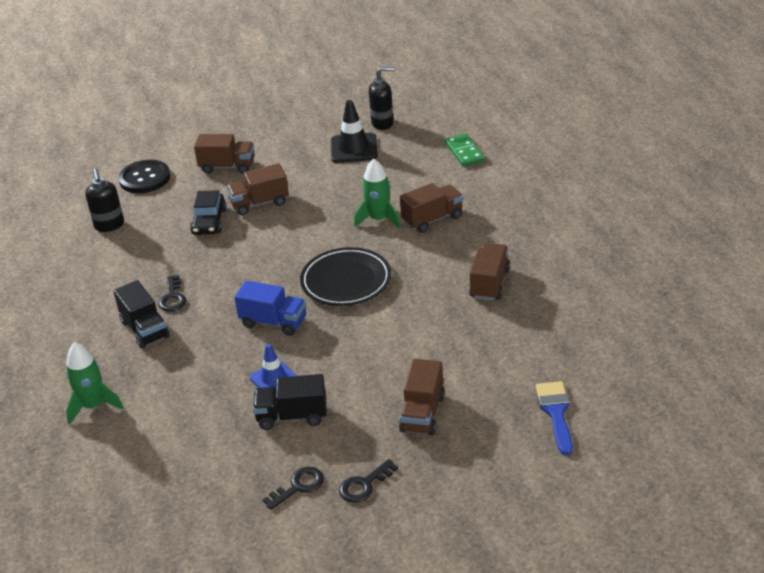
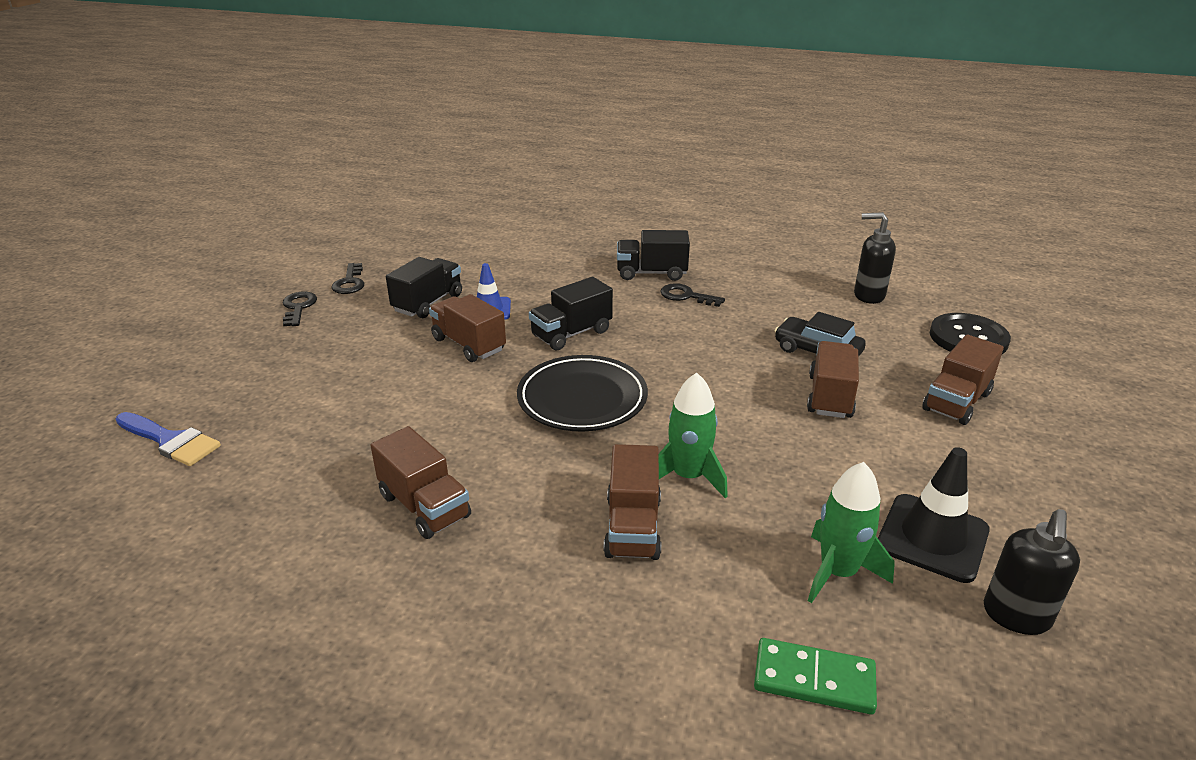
camera: 120 degrees right, 5 degrees down
green rocket [66,343,124,425] -> green rocket moved to [808,462,895,603]
blue truck [234,281,306,336] -> black truck [529,277,613,350]
brown truck [399,359,445,435] -> brown truck moved to [429,294,506,362]

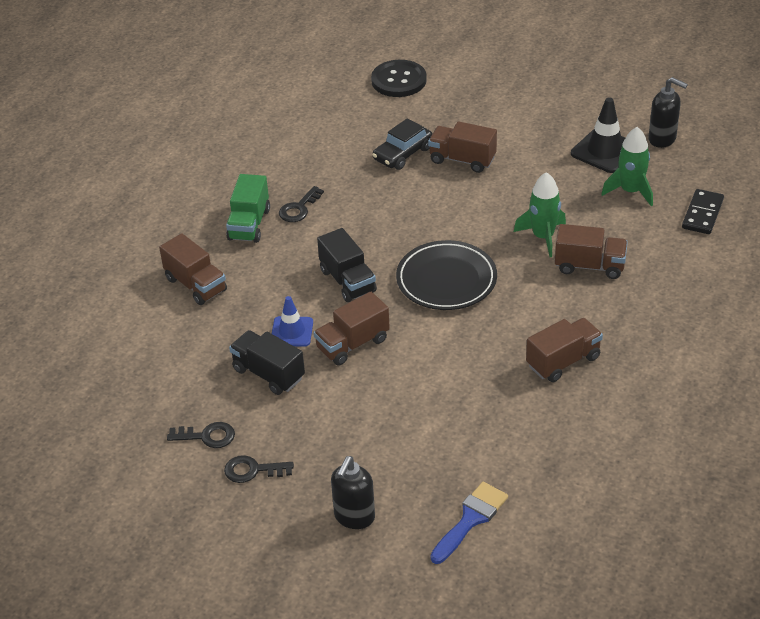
camera: 80 degrees left, 10 degrees up
black truck [617,230,690,281] -> green truck [226,174,270,243]
green domino [754,638,877,715] -> black domino [682,189,724,234]
black soap dispenser [854,212,896,304] -> black soap dispenser moved to [331,456,375,529]
brown truck [922,334,1004,425] -> brown truck moved to [159,233,227,305]

